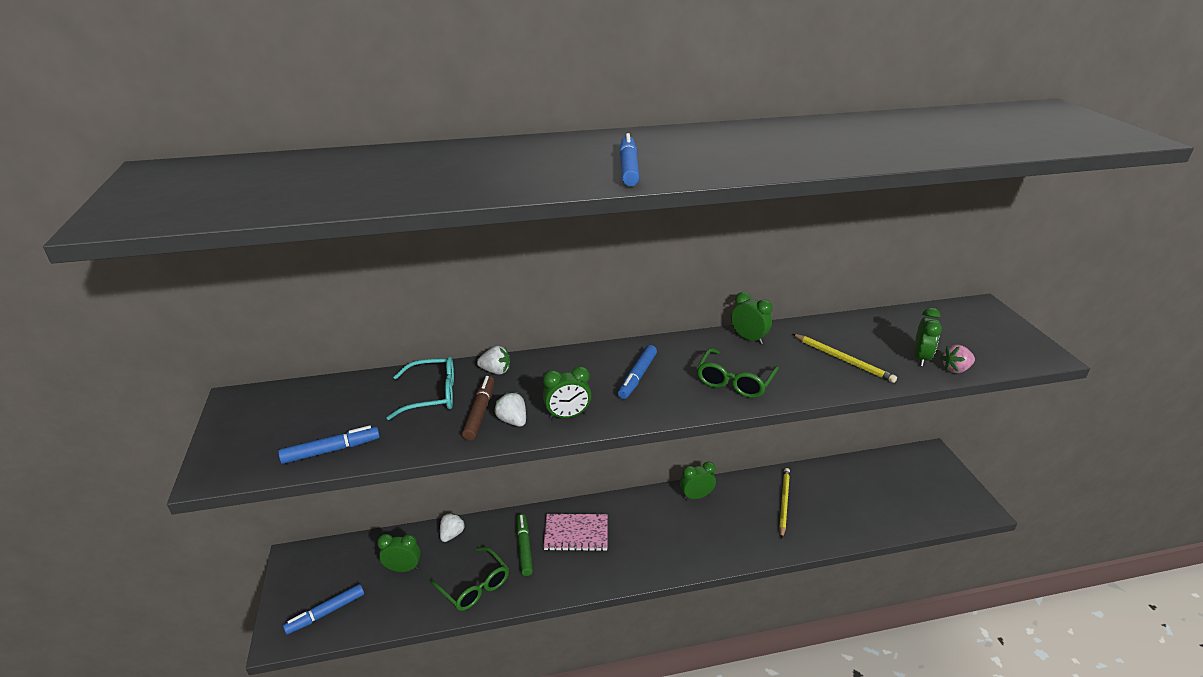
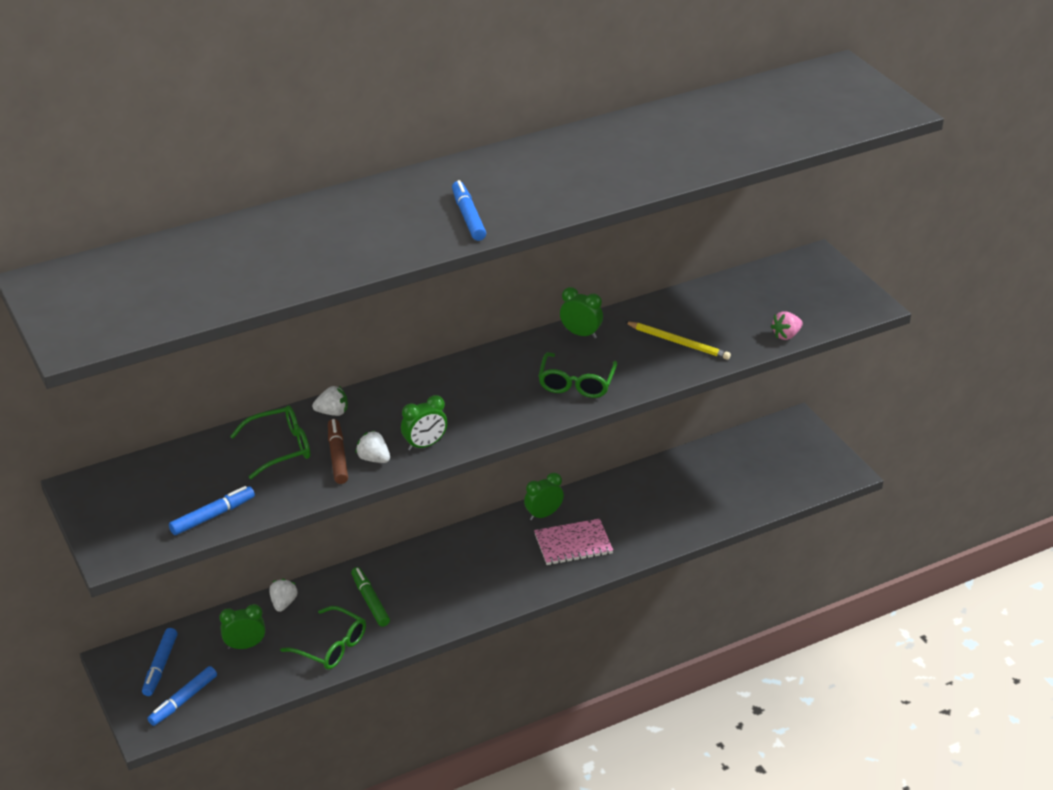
camera: 15 degrees left, 5 degrees up
turquoise glasses [386,356,454,420] -> green glasses [230,406,310,479]
pink notebook [543,514,608,551] -> pink notebook moved to [534,519,613,565]
blue marker [618,345,657,399] -> blue marker moved to [142,628,177,696]
yellow pencil [779,468,790,539] -> none
green clock [914,308,942,366] -> none

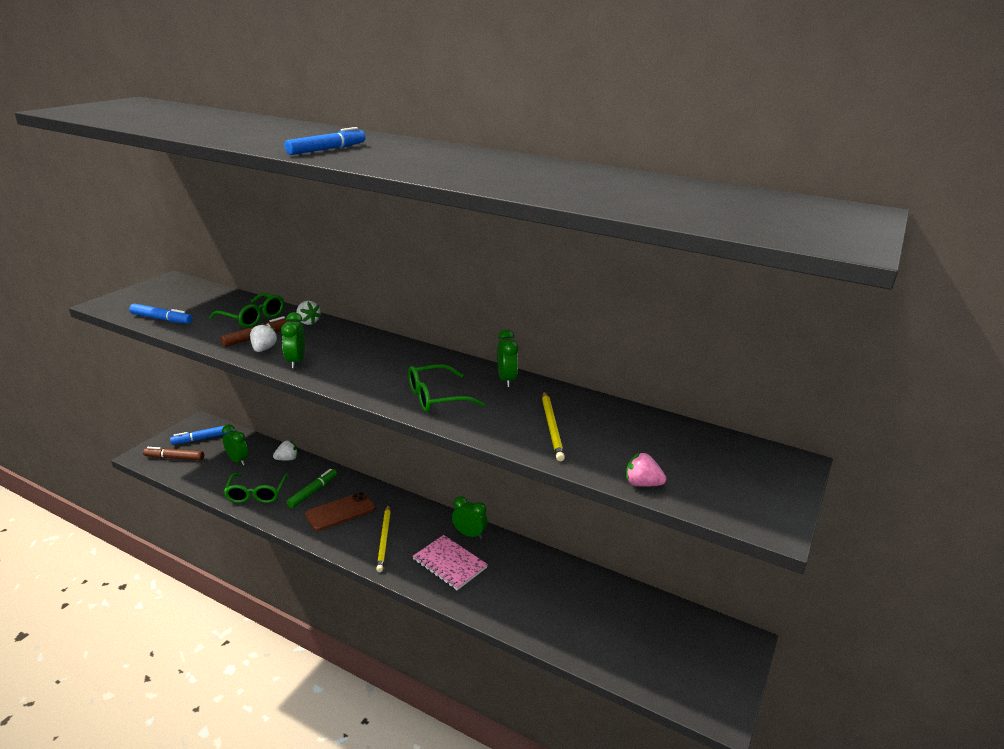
camera: 55 degrees right, 10 degrees down
blue marker [147,666,217,726] -> brown marker [143,447,204,460]
green clock [401,395,447,451] -> green clock turned 60 degrees clockwise [281,312,305,369]
none -> brown phone [305,492,375,531]
none -> yellow pencil [376,505,391,572]

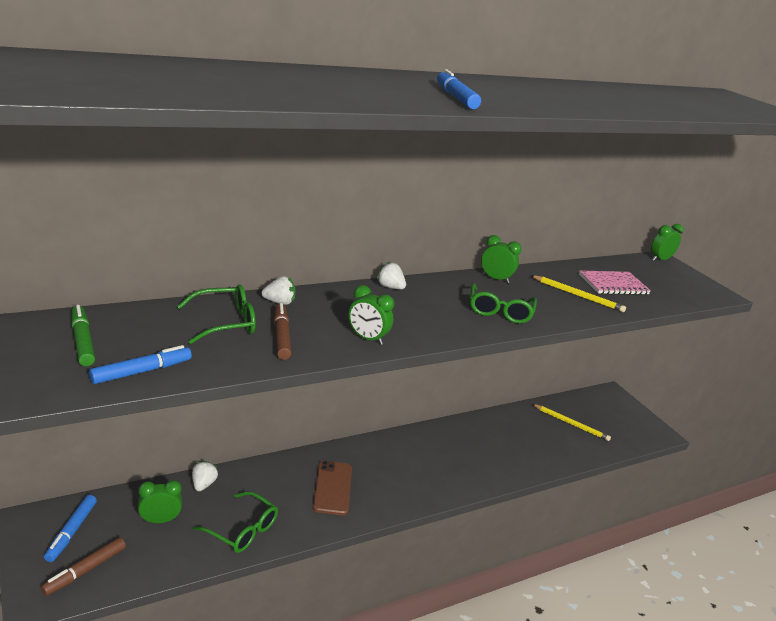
camera: 60 degrees left, 0 degrees up
white strawberry [250,323,277,352] -> white strawberry moved to [376,262,406,289]
green marker [287,469,337,508] -> green marker moved to [71,305,95,366]
yellow pencil [376,505,391,572] -> yellow pencil moved to [532,404,611,441]
pink notebook [413,535,488,590] -> pink notebook moved to [579,270,651,295]
green clock [452,496,488,539] -> green clock moved to [651,224,684,261]
pink strawberry [626,453,666,487] -> none

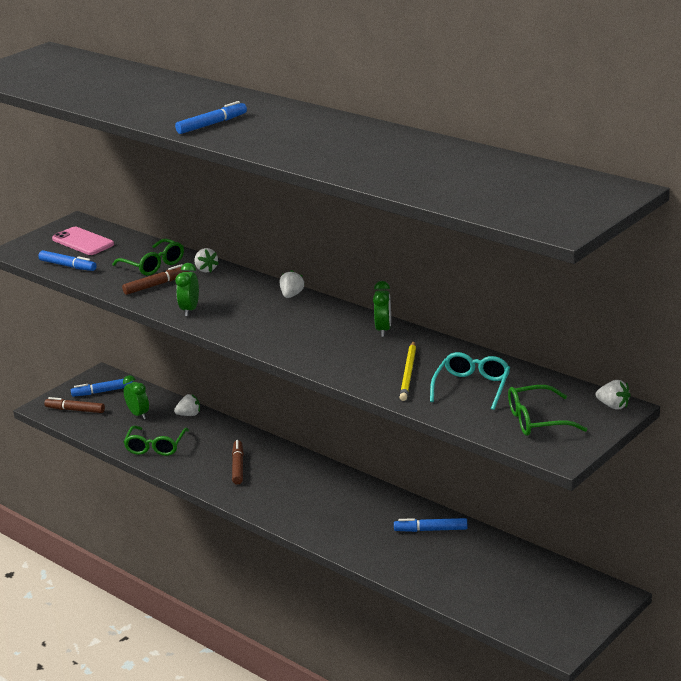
camera: 75 degrees right, 0 degrees up
green marker [71,305,95,366] -> pink phone [52,227,114,255]
brown phone [313,461,352,515] -> brown marker [232,440,244,485]
green glasses [470,283,537,324] -> green glasses moved to [508,385,587,436]
yellow pencil [532,404,611,441] -> none
pink notebook [579,270,651,295] -> turquoise glasses [430,352,510,410]
green clock [651,224,684,261] -> white strawberry [595,380,631,409]
none -> blue marker [394,518,468,532]

